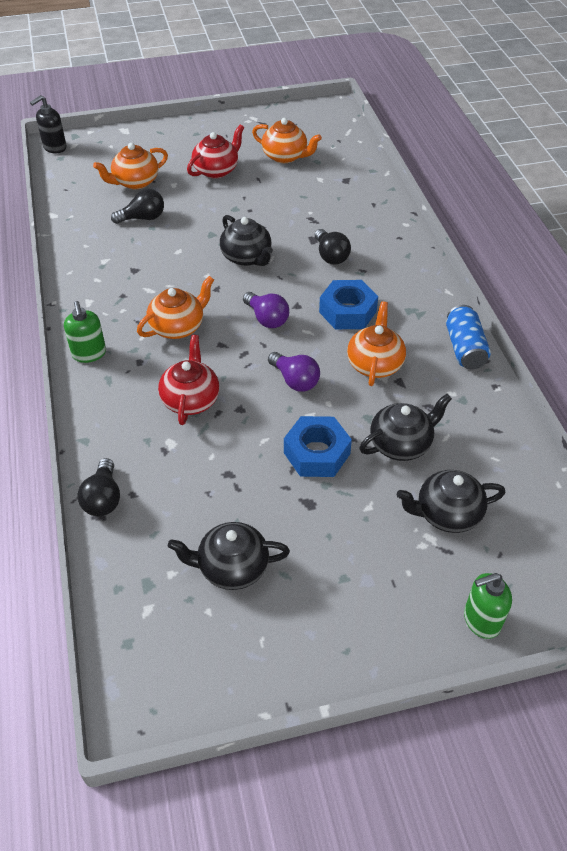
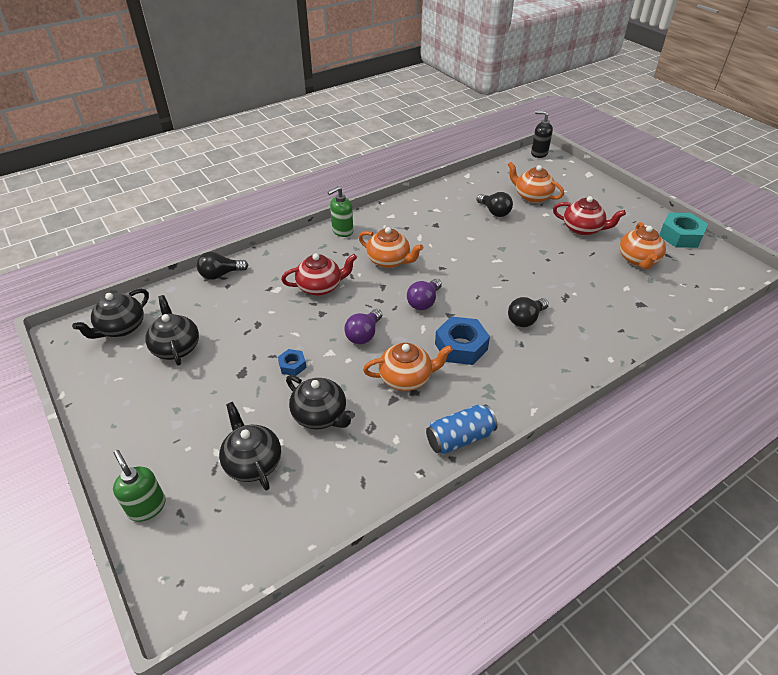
camera: 70 degrees right, 5 degrees down
black teapot [220,215,273,266] -> black teapot moved to [72,289,149,339]
blue nut [284,416,352,477] -> blue nut [278,349,306,376], size x0.53
none -> turquoise nut [659,213,708,248]

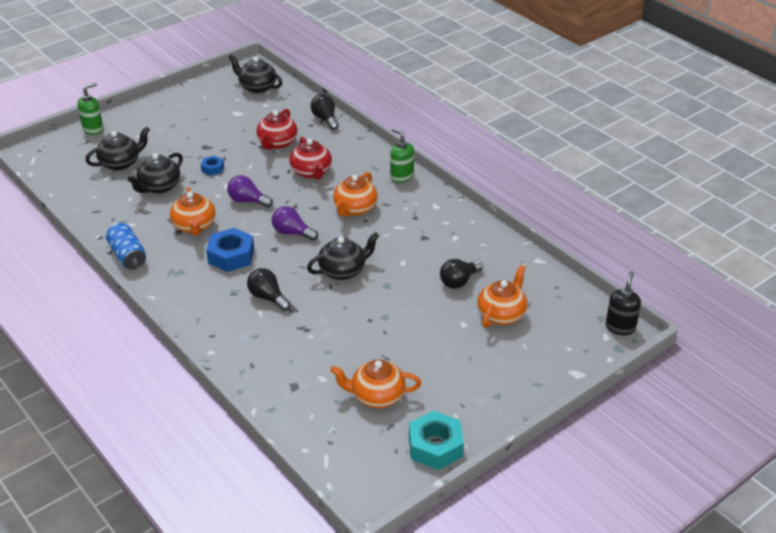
camera: 85 degrees right, 5 degrees down
black teapot [145,295,199,366] -> black teapot moved to [307,232,379,280]
red teapot [553,196,626,236] -> red teapot moved to [256,109,297,150]

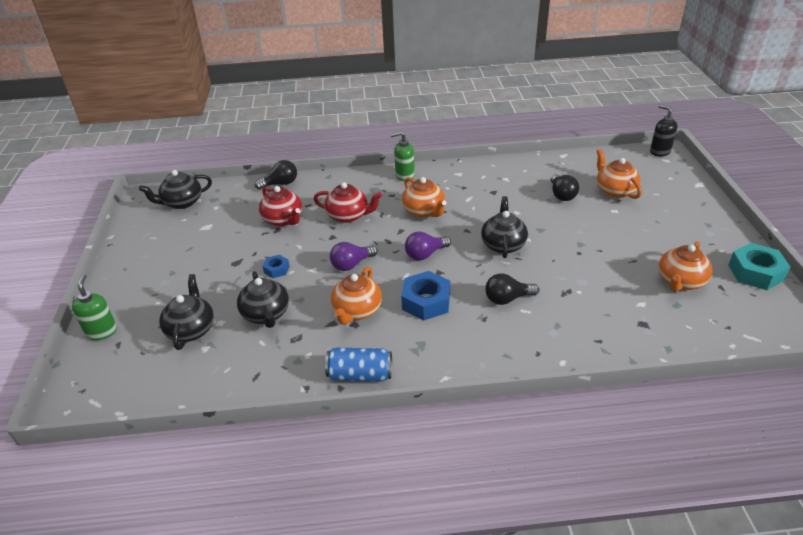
camera: 55 degrees left, 0 degrees up
orange teapot [170,187,215,236] -> orange teapot turned 90 degrees clockwise [331,267,382,325]
black light bulb [311,94,339,130] -> black light bulb turned 150 degrees clockwise [255,160,297,190]

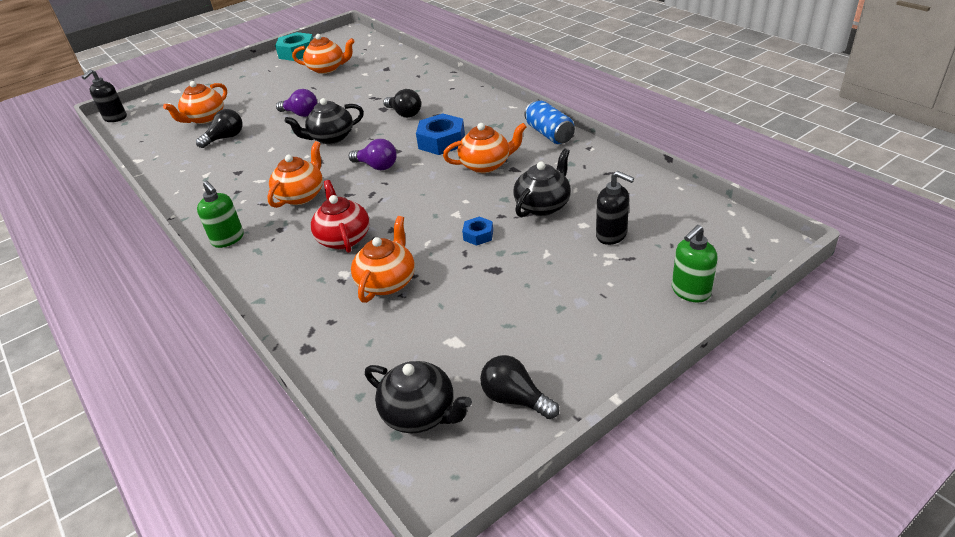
camera: 120 degrees left, 0 degrees up
black teapot [159,274,214,350] -> black soap dispenser [596,171,634,245]
black light bulb [255,160,297,190] -> black light bulb moved to [480,355,559,419]
red teapot [259,186,302,226] -> orange teapot [351,216,415,303]
purple light bulb [330,242,378,271] -> purple light bulb moved to [276,89,317,117]

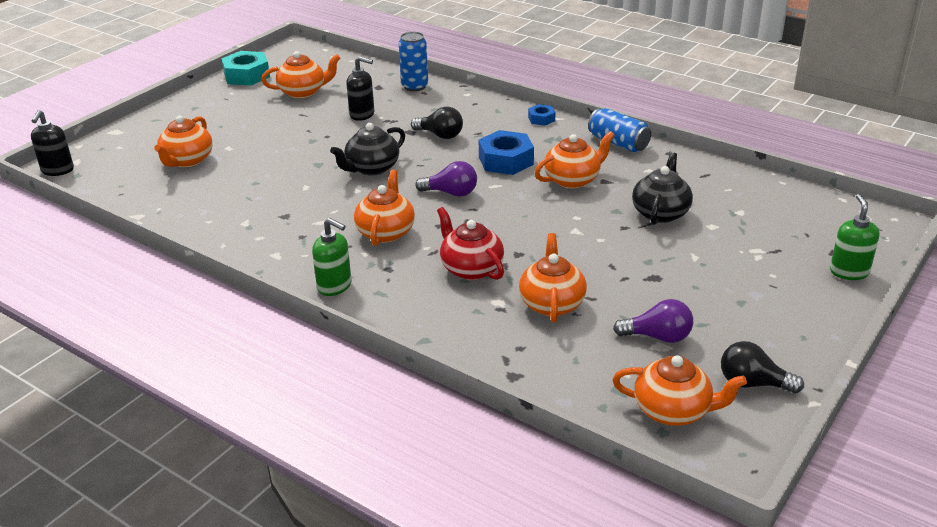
camera: 20 degrees left, 5 degrees down
black light bulb [196,109,242,148] -> none
purple light bulb [276,89,317,117] -> purple light bulb moved to [613,299,693,343]
black teapot [365,361,472,433] -> orange teapot [613,355,747,426]
blue nut [462,216,493,246] -> blue nut moved to [528,104,556,126]
black soap dispenser [596,171,634,245] -> black soap dispenser moved to [346,56,374,121]
green soap dispenser [672,225,718,303] -> green soap dispenser turned 150 degrees clockwise [830,194,880,280]
none -> blue can [399,32,428,91]

